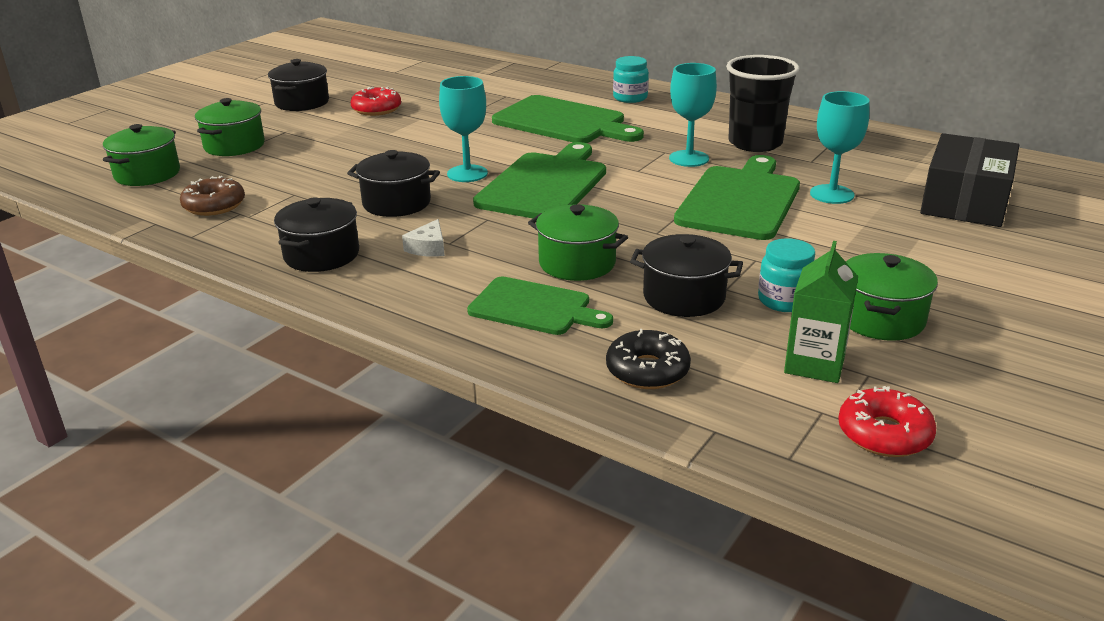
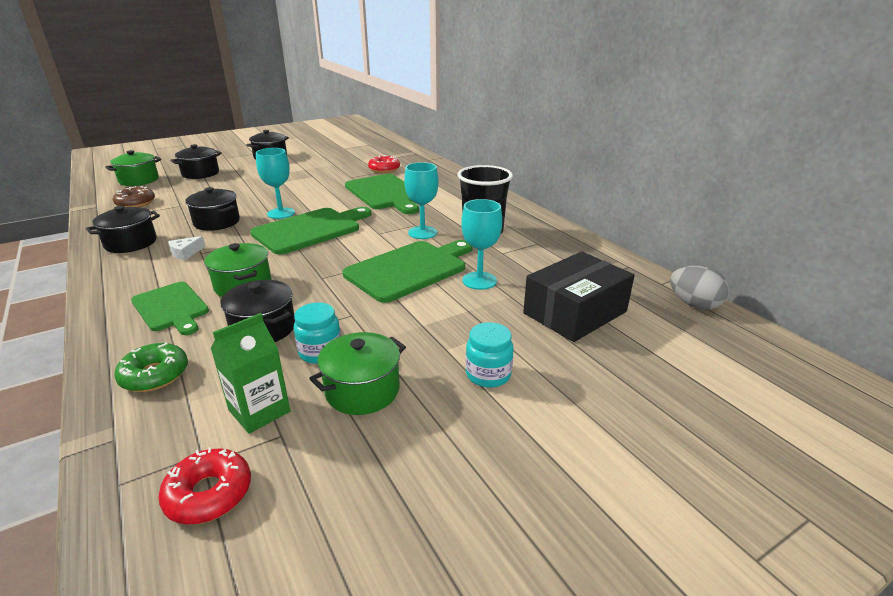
camera: 25 degrees right, 0 degrees up
green pot [195,98,265,156] -> black pot [170,144,222,179]
red donut [351,87,401,116] -> red donut moved to [368,155,400,173]
black donut [606,329,691,389] -> green donut [114,343,188,392]
turquoise jar [613,56,649,103] -> turquoise jar moved to [466,322,514,388]
none -> grey egg [670,266,729,310]

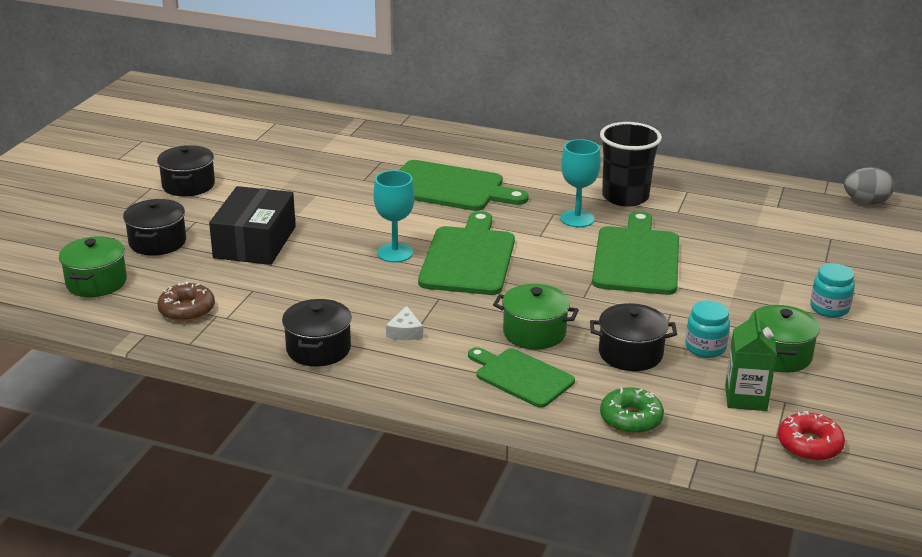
camera: 40 degrees left, 0 degrees up
green cutting board [131,282,209,335] -> green cutting board turned 150 degrees counterclockwise [468,347,575,408]
black pot [185,187,240,231] -> none
red donut [368,155,400,173] -> none
turquoise goblet [461,199,502,290] -> none
black box [523,252,635,342] -> black box moved to [209,186,296,265]

